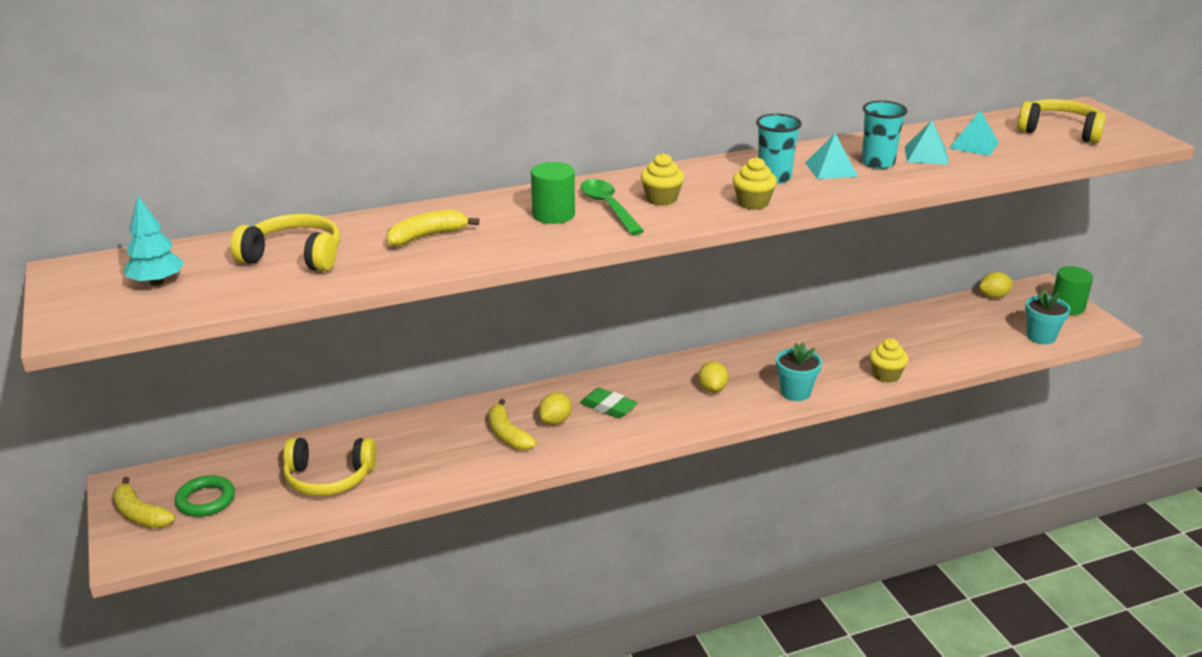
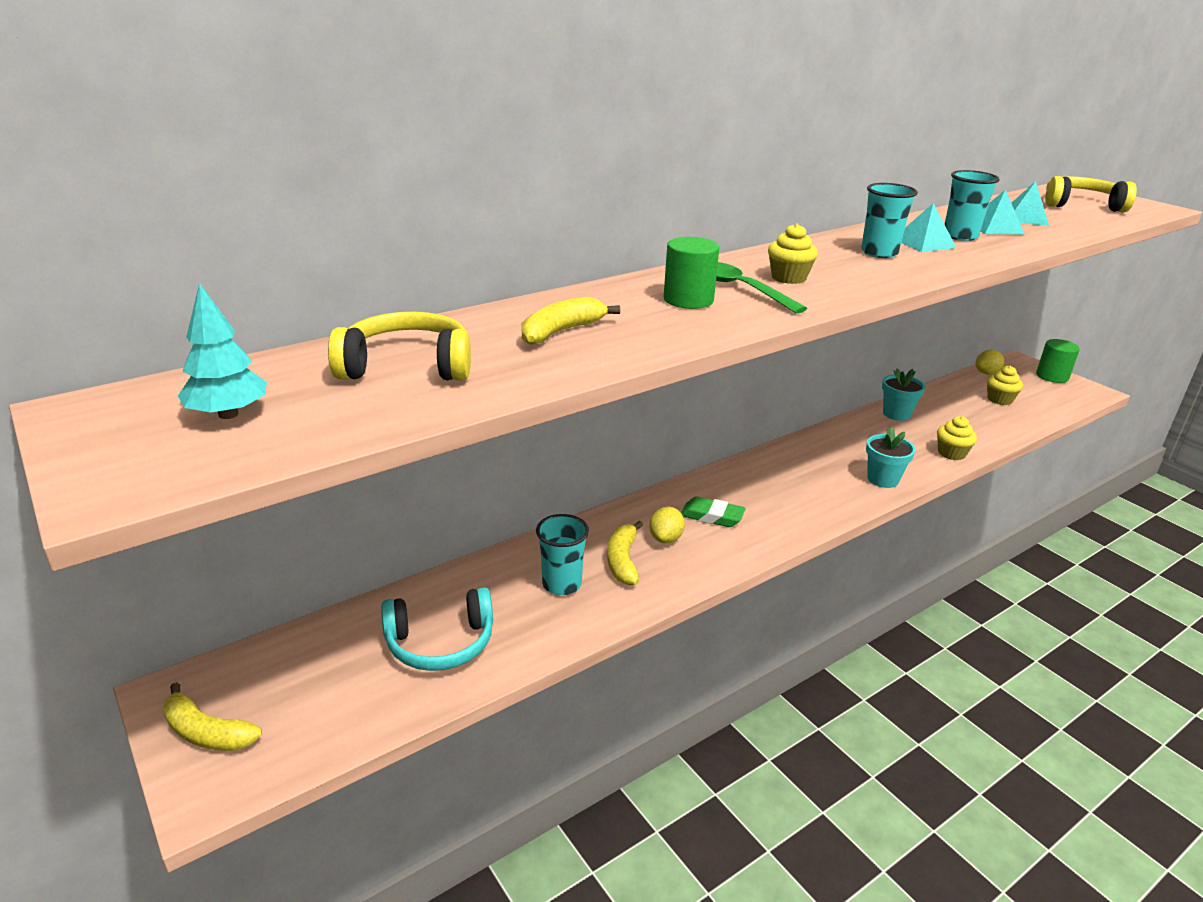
camera: 15 degrees left, 0 degrees up
green ring [174,475,235,517] -> none
yellow headphones [283,438,376,496] -> turquoise headphones [381,587,493,671]
yellow banana [489,399,536,450] -> yellow banana turned 45 degrees clockwise [607,521,643,585]
yellow lemon [698,361,728,393] -> none
yellow cupcake [733,157,777,210] -> yellow cupcake moved to [987,365,1023,405]
turquoise flower pot [1025,290,1071,344] -> turquoise flower pot moved to [882,368,926,421]
none -> turquoise cup [536,514,589,595]

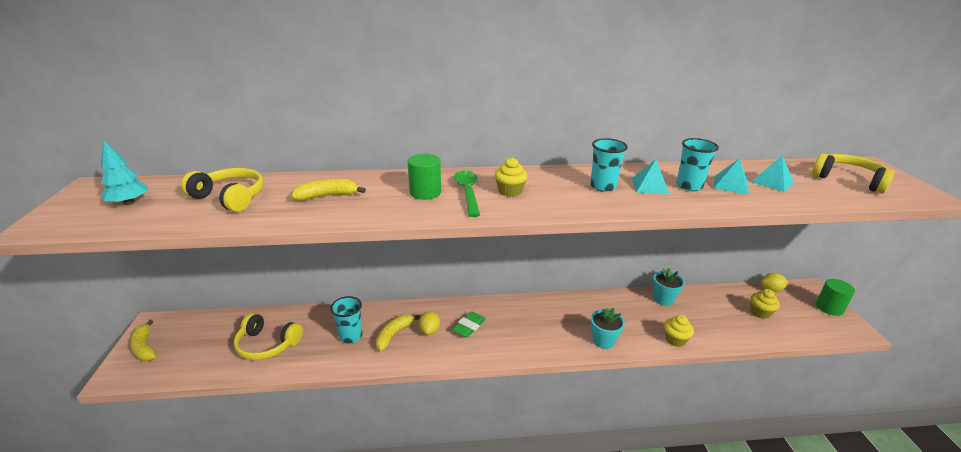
camera: 30 degrees right, 0 degrees up
turquoise headphones [381,587,493,671] -> yellow headphones [234,313,303,360]
yellow lemon [649,506,685,543] -> yellow lemon turned 45 degrees counterclockwise [419,311,440,335]
green eraser [681,497,746,527] -> green eraser turned 75 degrees clockwise [452,311,486,338]

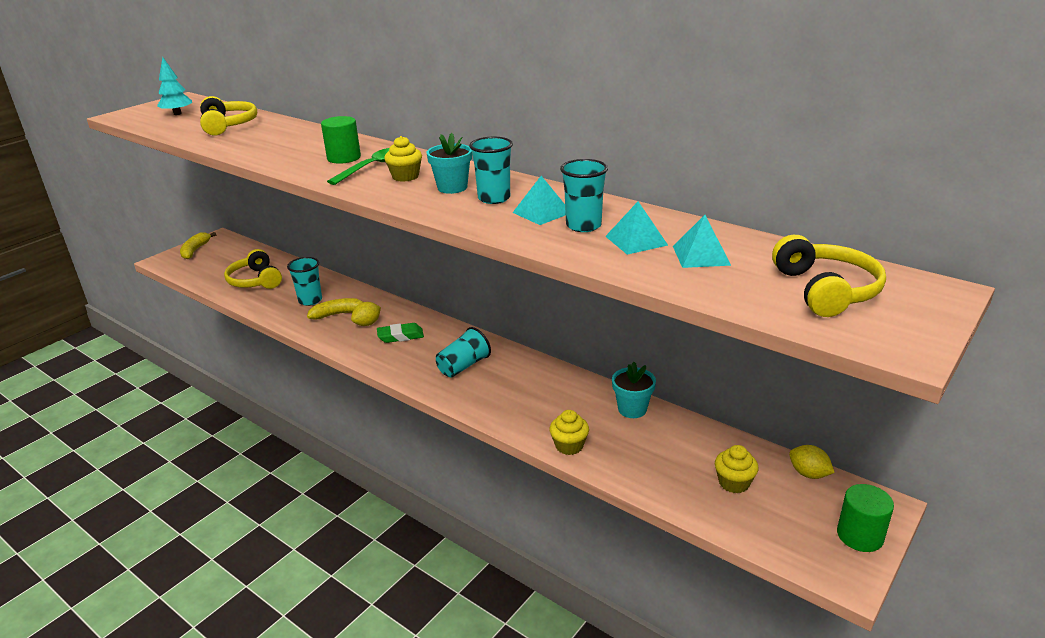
camera: 45 degrees right, 0 degrees up
yellow banana [291,179,366,201] -> none
turquoise flower pot [591,308,625,349] -> turquoise flower pot moved to [427,133,472,194]
none -> turquoise cup [436,327,491,377]

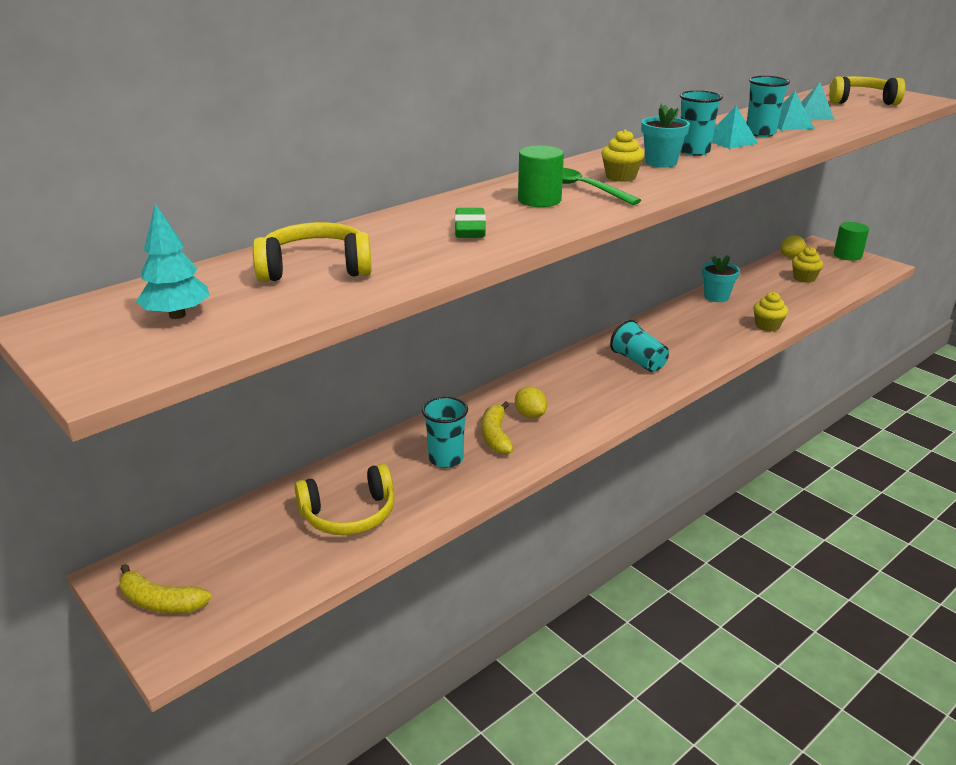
camera: 80 degrees left, 0 degrees up
green eraser [377,323,424,343] -> green eraser moved to [455,208,486,238]

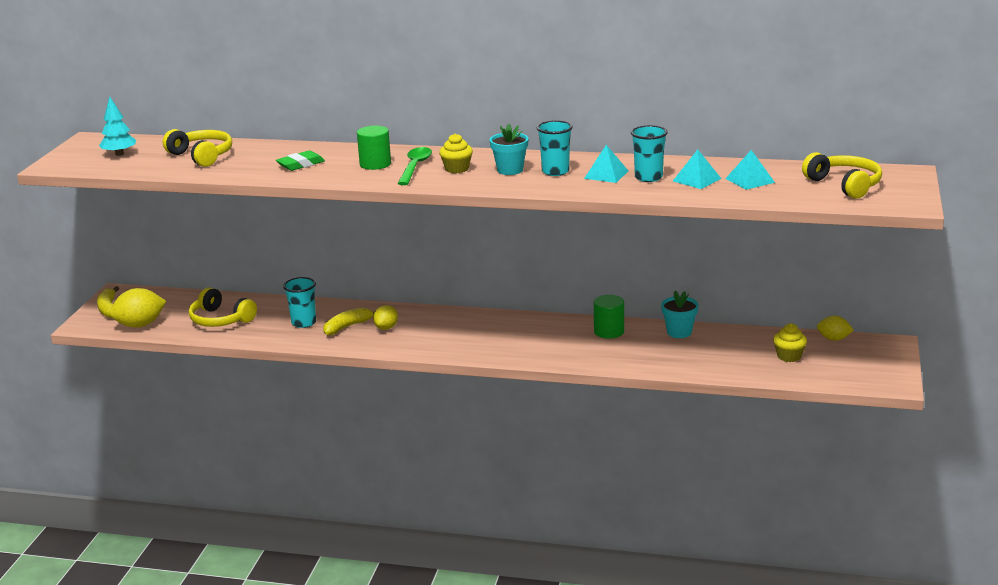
camera: 55 degrees right, 5 degrees down
turquoise cup [610,320,669,372] -> none
yellow cupcake [753,292,788,332] -> none
green cylinder [834,222,869,261] -> green cylinder moved to [594,295,624,338]
none -> yellow lemon [109,288,166,328]

